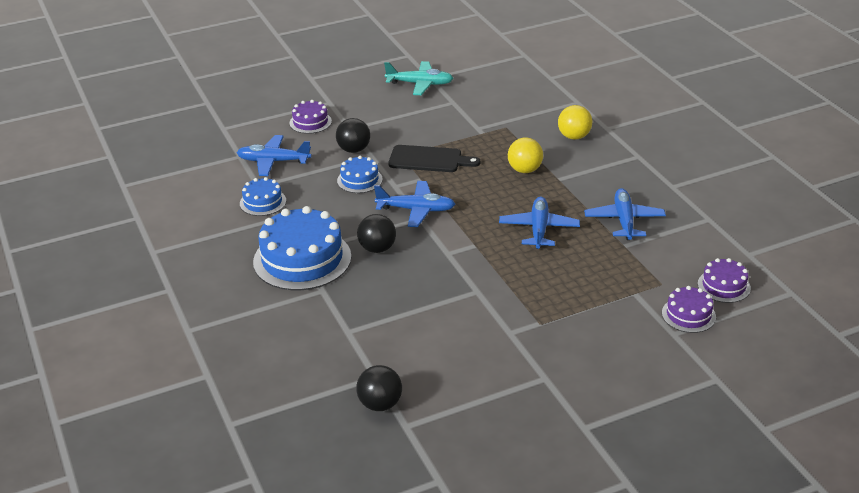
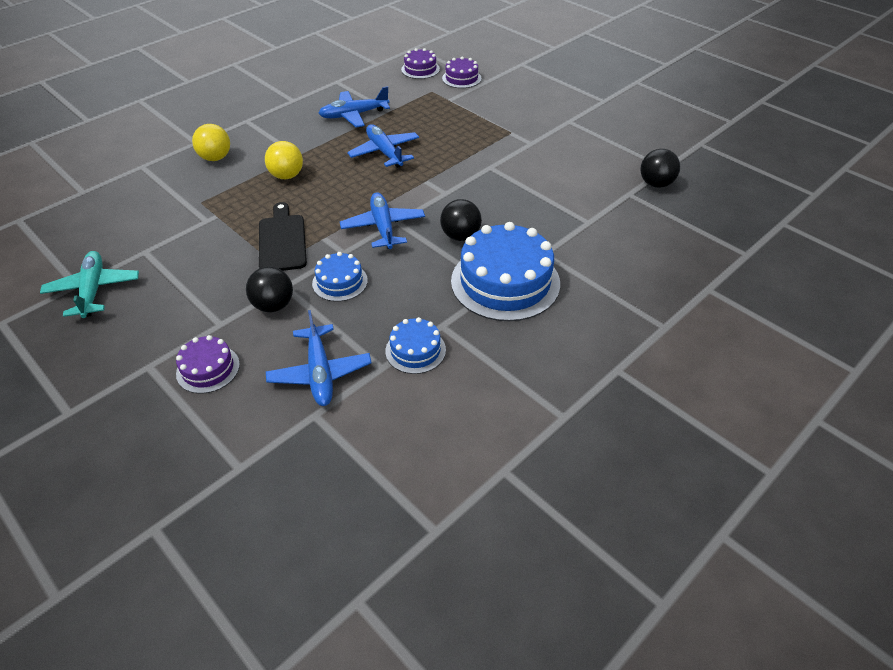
camera: 110 degrees left, 10 degrees up
blue plane [499,197,580,249] -> blue plane turned 75 degrees clockwise [347,124,419,168]

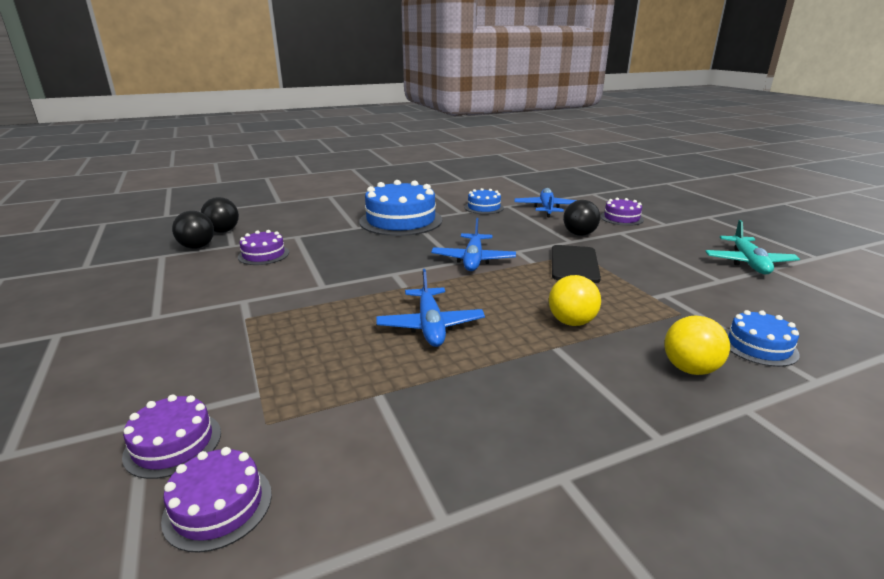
camera: 160 degrees left, 20 degrees down
blue cake [312,252,368,302] -> blue cake moved to [726,310,800,367]
blue plane [318,86,390,128] -> none
black ball [440,199,482,241] -> black ball moved to [201,197,239,233]
none -> purple cake [238,230,289,265]

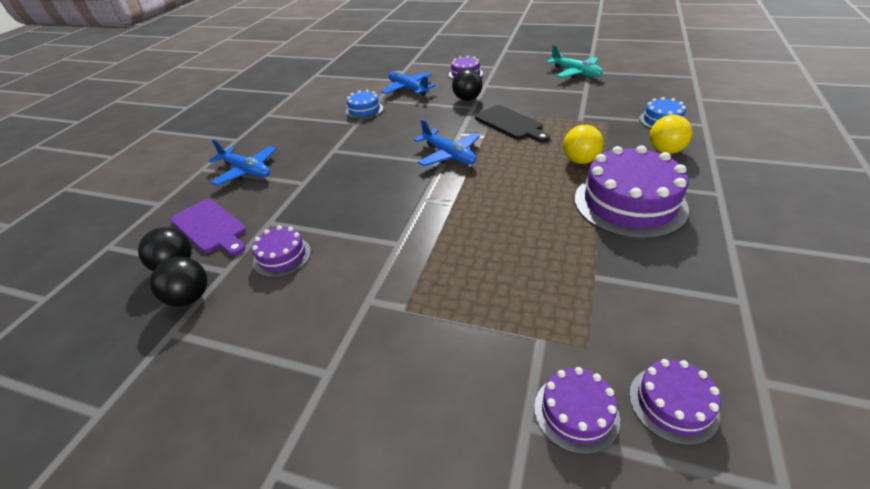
camera: 45 degrees left, 15 degrees up
blue cake [359,180,442,236] -> none
blue plane [376,269,485,347] -> blue plane moved to [208,139,276,186]
none -> purple cutting board [170,199,246,256]
none -> purple cake [575,145,689,239]

